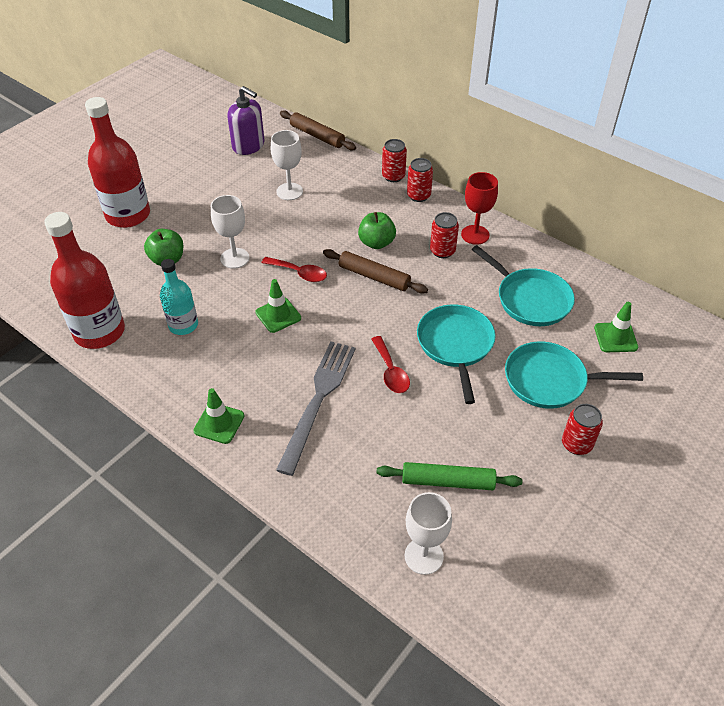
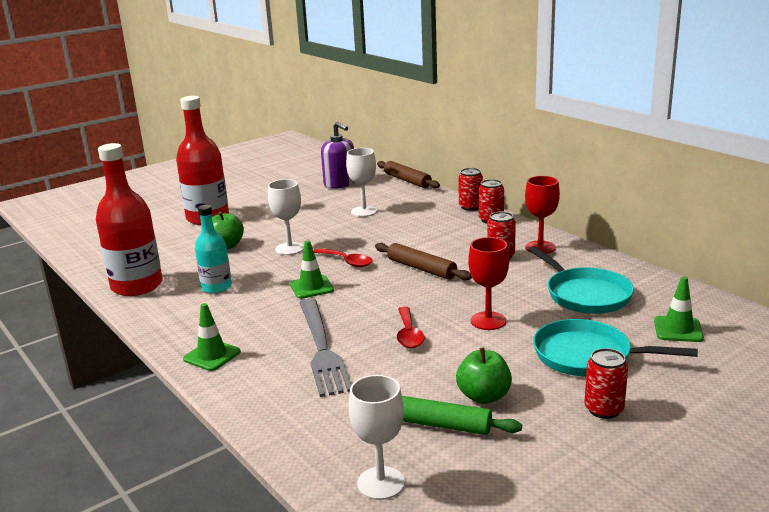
camera: 15 degrees right, 25 degrees down
grey fork [276,342,356,476] -> grey fork turned 135 degrees clockwise [299,298,351,397]
green apple [358,212,396,249] -> green apple moved to [456,347,512,404]
turquoise pan [417,304,496,404] -> red goblet [468,237,509,330]

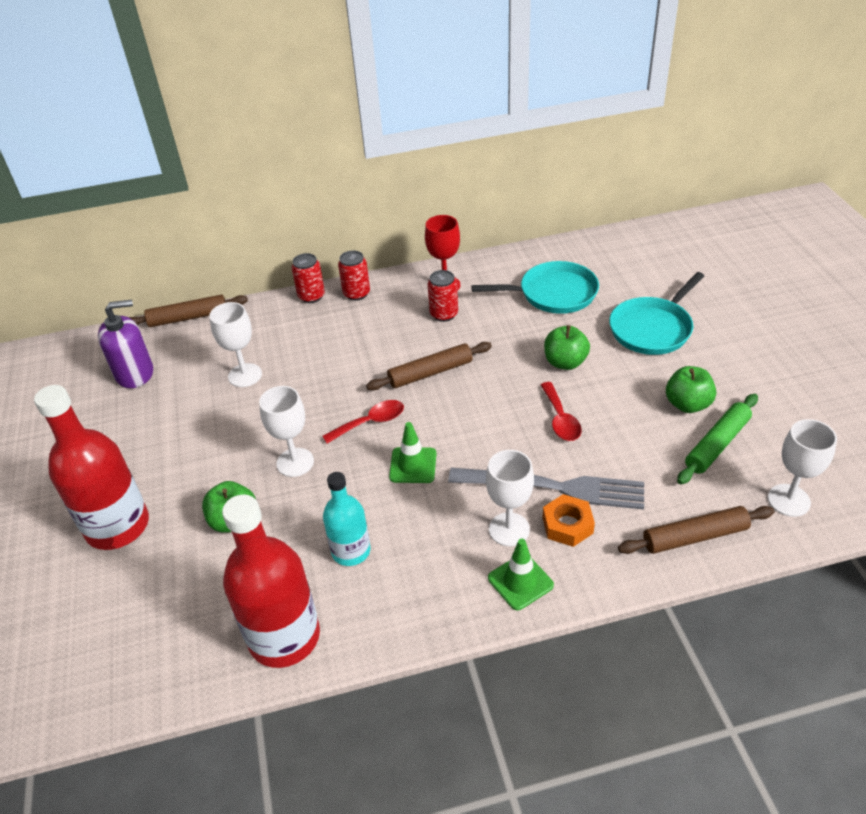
camera: 65 degrees left, 20 degrees up
red spoon [397,306,425,348] -> red spoon turned 60 degrees clockwise [541,382,582,441]
red goblet [468,237,509,330] -> green apple [544,325,590,370]
red can [585,348,628,419] -> none
green traffic cone [654,276,704,342] -> none
none -> white goblet [486,450,534,546]
none -> orange nut [543,494,595,547]
none -> brown rolling pin [618,506,775,554]

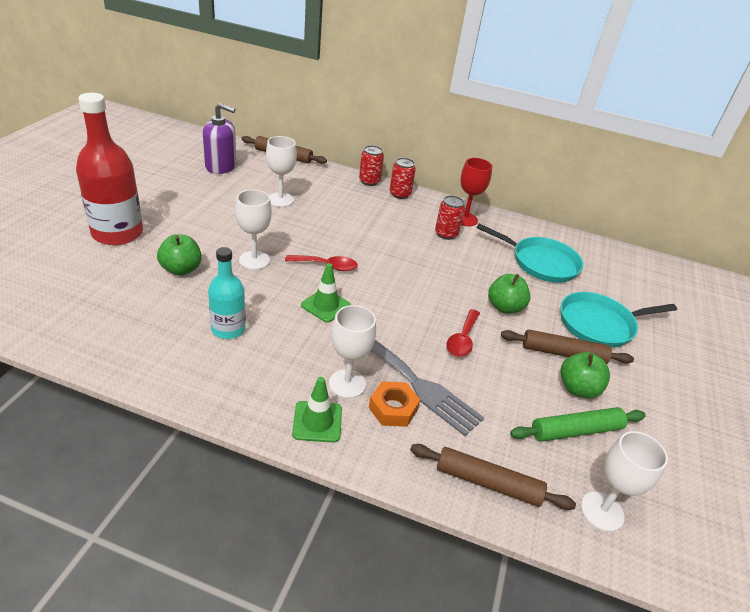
camera: 25 degrees right, 5 degrees down
red bottle [222,495,320,668] -> none
brown rolling pin [366,342,492,390] -> brown rolling pin moved to [501,329,634,364]

